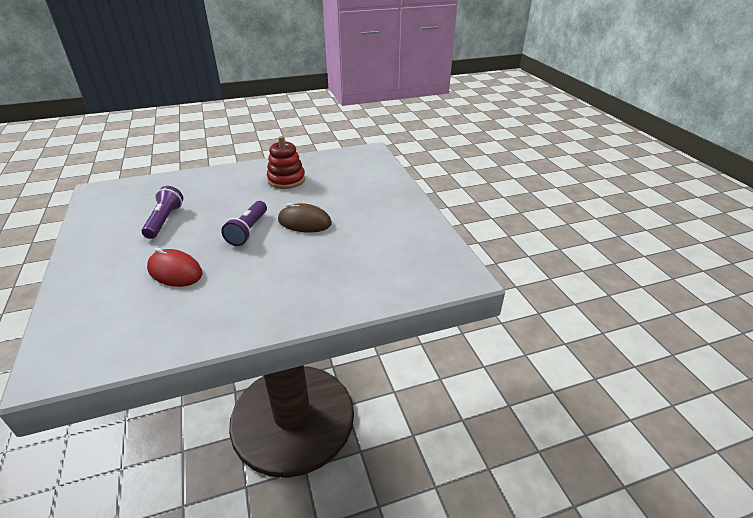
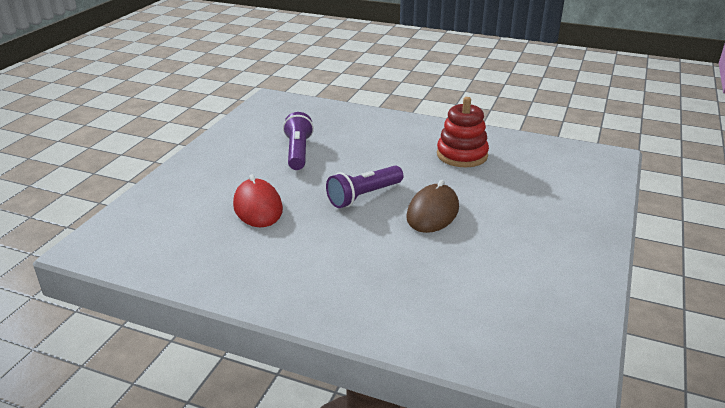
camera: 40 degrees right, 5 degrees down
purple flashlight [142,186,183,239] -> purple flashlight turned 45 degrees counterclockwise [283,112,314,170]
brown mouse [278,203,332,232] -> brown mouse turned 60 degrees clockwise [406,180,459,233]

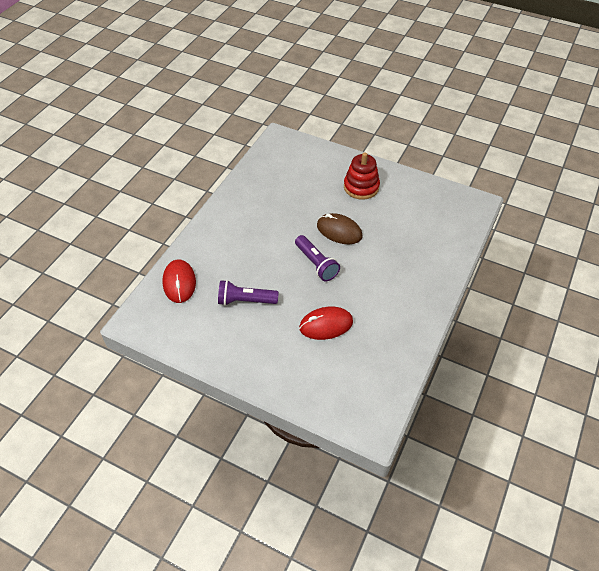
camera: 85 degrees left, 20 degrees up
red stacking toy [437,97,489,167] -> red stacking toy moved to [344,152,380,200]
none -> red mouse [162,259,196,303]

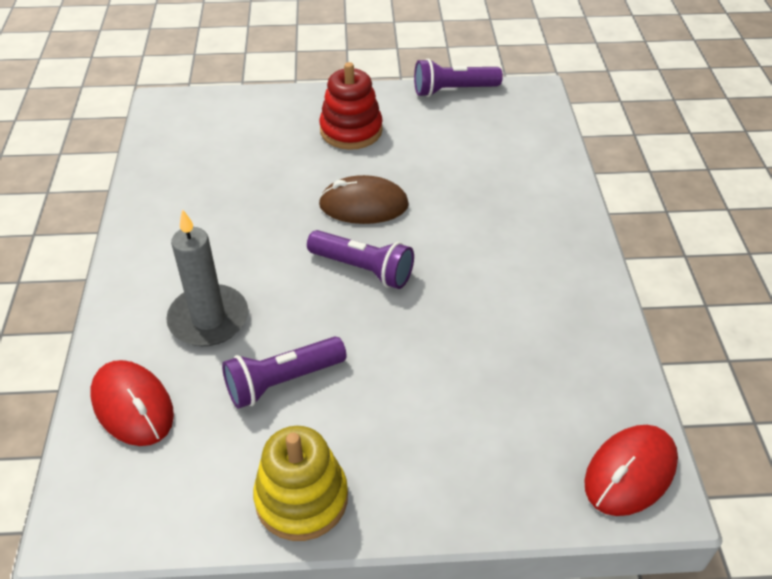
camera: 30 degrees left, 5 degrees down
red mouse [299,307,353,340] -> red mouse moved to [584,425,678,516]
none -> grey candle [166,209,248,346]
none -> yellow stacking toy [253,426,348,541]
none -> purple flashlight [414,59,503,97]

